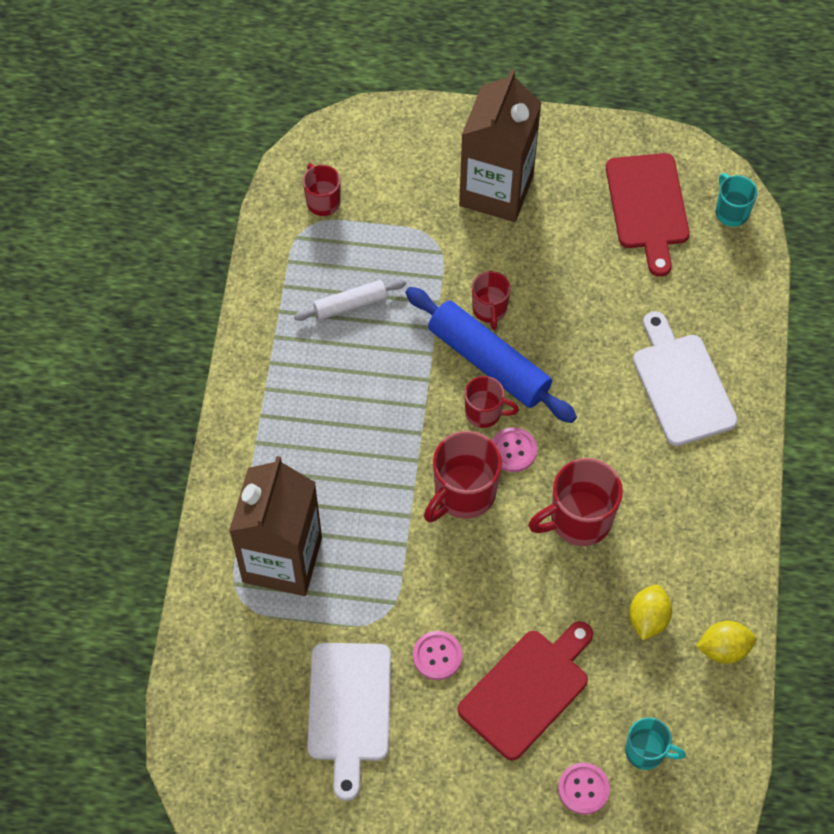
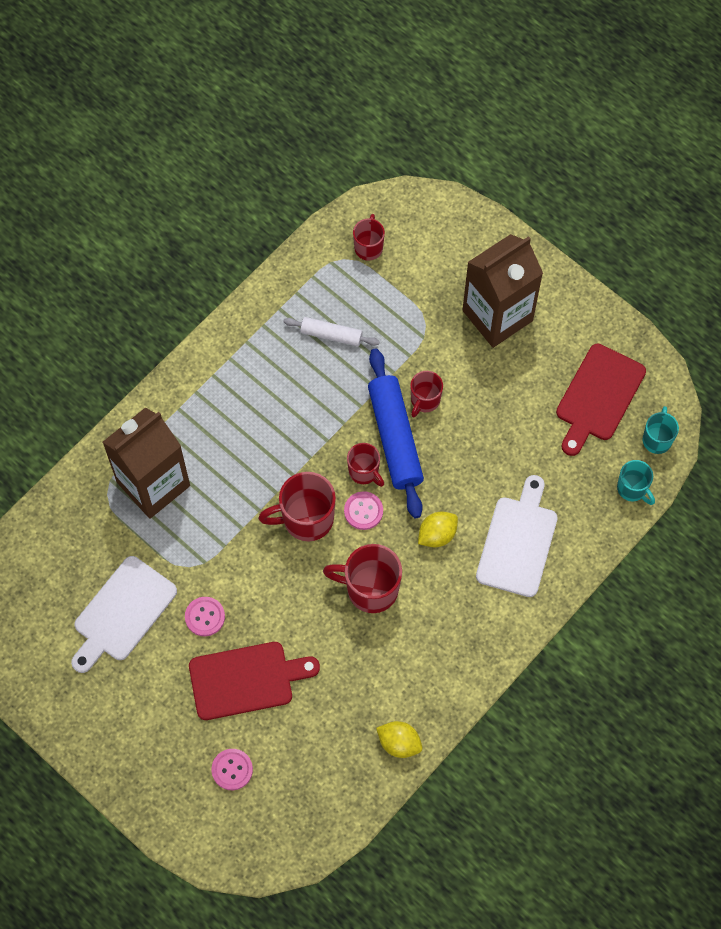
camera: 35 degrees right, 5 degrees up
turquoise mug [625,717,686,770] -> turquoise mug moved to [617,460,655,505]
yellow lemon [629,584,672,640] -> yellow lemon moved to [418,512,458,547]

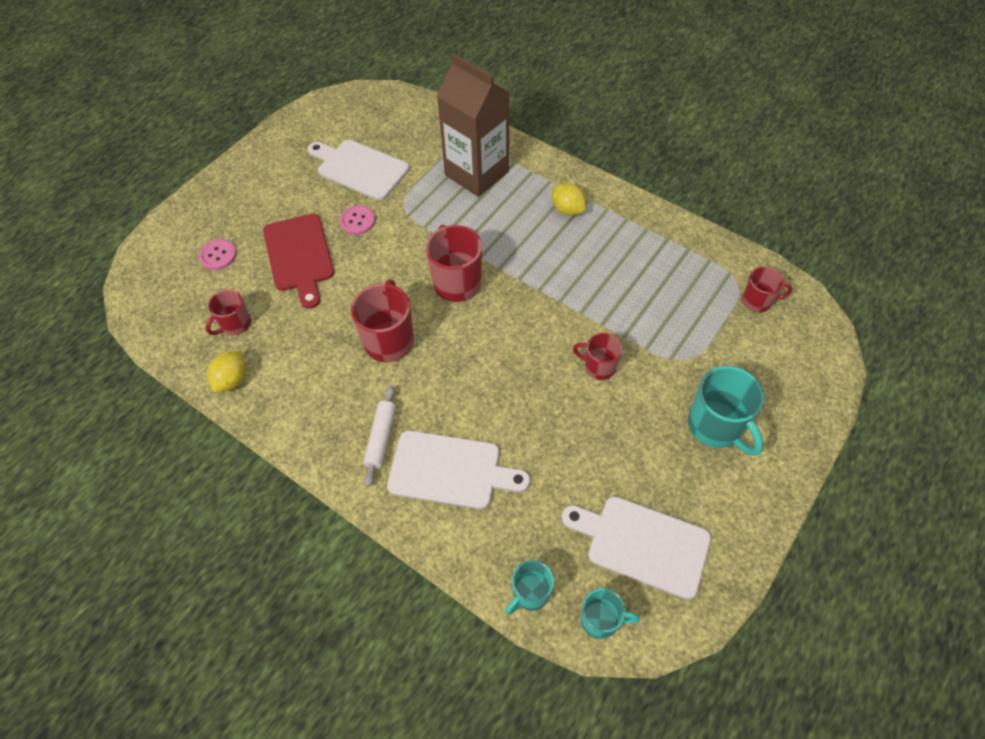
camera: 85 degrees right, 10 degrees down
white rolling pin [283,317,380,346] -> white rolling pin moved to [363,385,396,487]
pink button [344,491,383,530] -> none
red mug [347,443,384,487] -> red mug moved to [205,289,251,335]
blue rolling pin [368,349,424,518] -> none
yellow lemon [418,512,458,547] -> yellow lemon moved to [552,183,586,216]
brown carton [462,234,543,348] -> turquoise mug [688,366,764,456]
red cutting board [556,344,646,456] -> white cutting board [562,496,711,600]

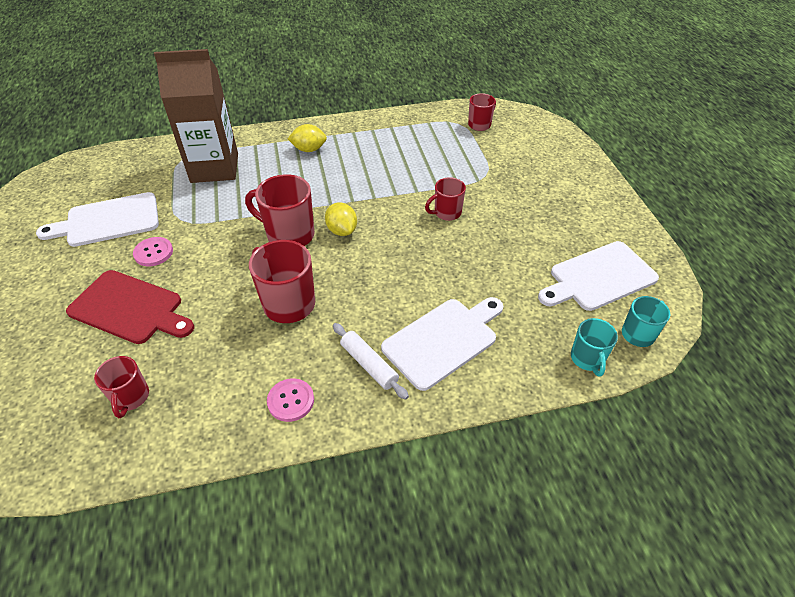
camera: 50 degrees left, 10 degrees down
pink button [198,239,237,270] -> pink button moved to [267,378,314,422]
yellow lemon [207,351,246,393] -> yellow lemon moved to [325,202,357,236]
turquoise mug [688,366,764,456] -> none

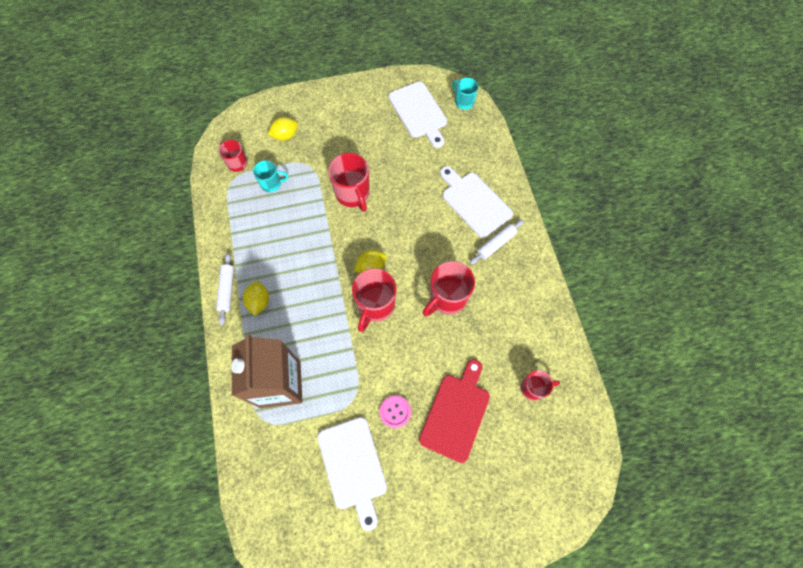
camera: 90 degrees left, 20 degrees up
pink button [267,378,314,422] -> none
red mug [425,177,466,221] -> red mug [328,153,370,212], size x1.67
turquoise mug [571,318,618,377] -> turquoise mug moved to [253,160,289,192]
none -> white rolling pin [216,253,234,325]
none -> yellow lemon [268,117,298,141]

